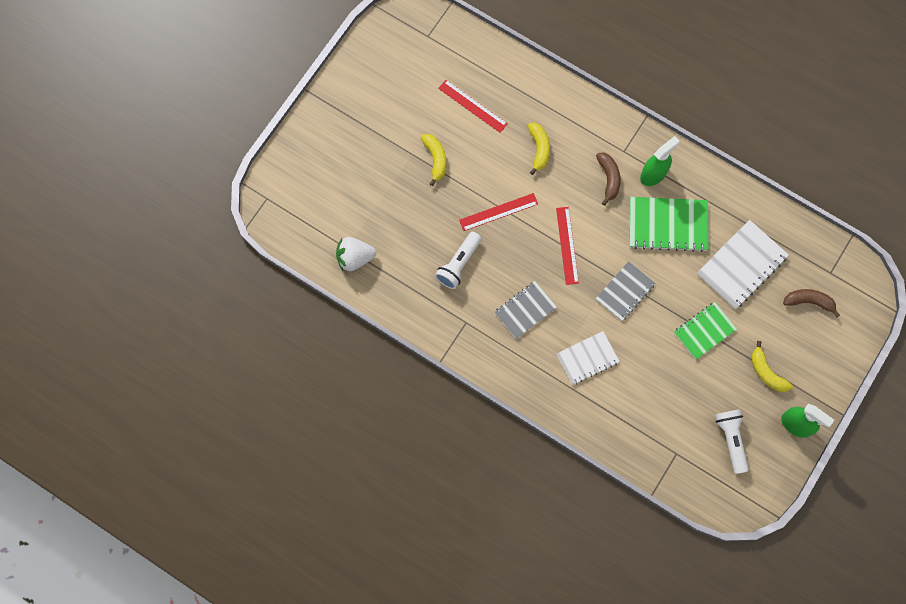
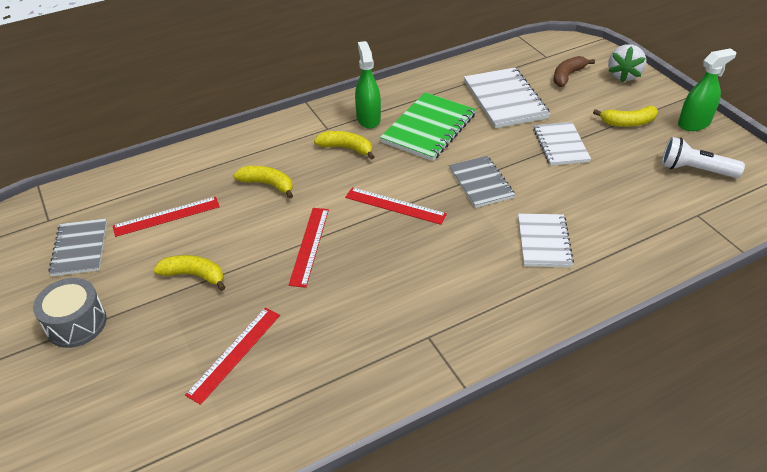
camera: 60 degrees left, 30 degrees down
white strawberry [336,237,376,271] -> white strawberry moved to [608,44,646,83]
white flashlight [435,232,482,289] -> none
grey notebook [494,281,557,339] -> grey notebook moved to [48,219,107,277]
brown banana [596,152,621,205] -> yellow banana [314,131,375,160]
green notebook [674,302,737,360] -> white notebook [533,122,591,166]
none -> grey drum [33,278,107,348]
none -> red ruler [185,308,280,405]

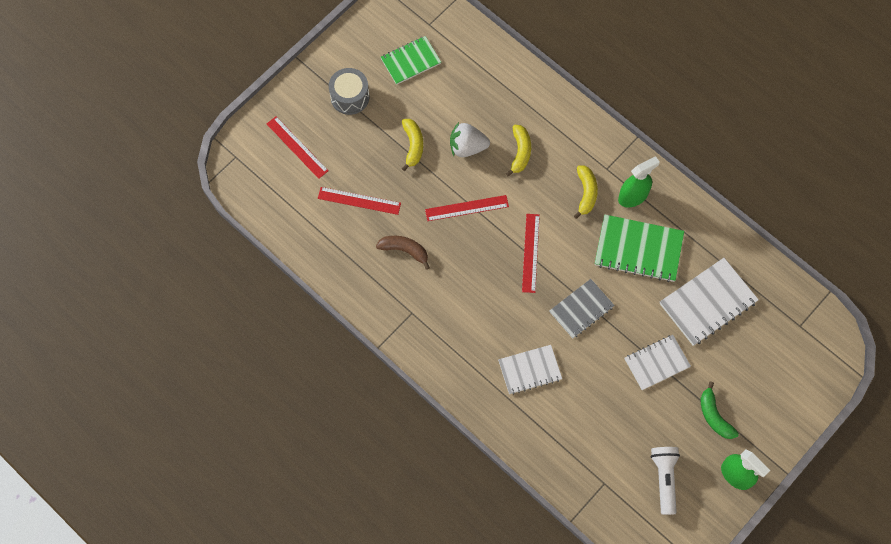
camera: 70 degrees right, 25 degrees up
grey notebook [48,219,107,277] -> green notebook [381,36,441,85]
red ruler [113,197,220,237] -> red ruler moved to [267,116,329,179]
brown banana [554,56,595,87] -> brown banana moved to [376,236,430,270]
yellow banana [593,106,658,127] -> green banana [701,382,739,439]
white strawberry [608,44,646,83] -> white strawberry moved to [450,122,490,157]

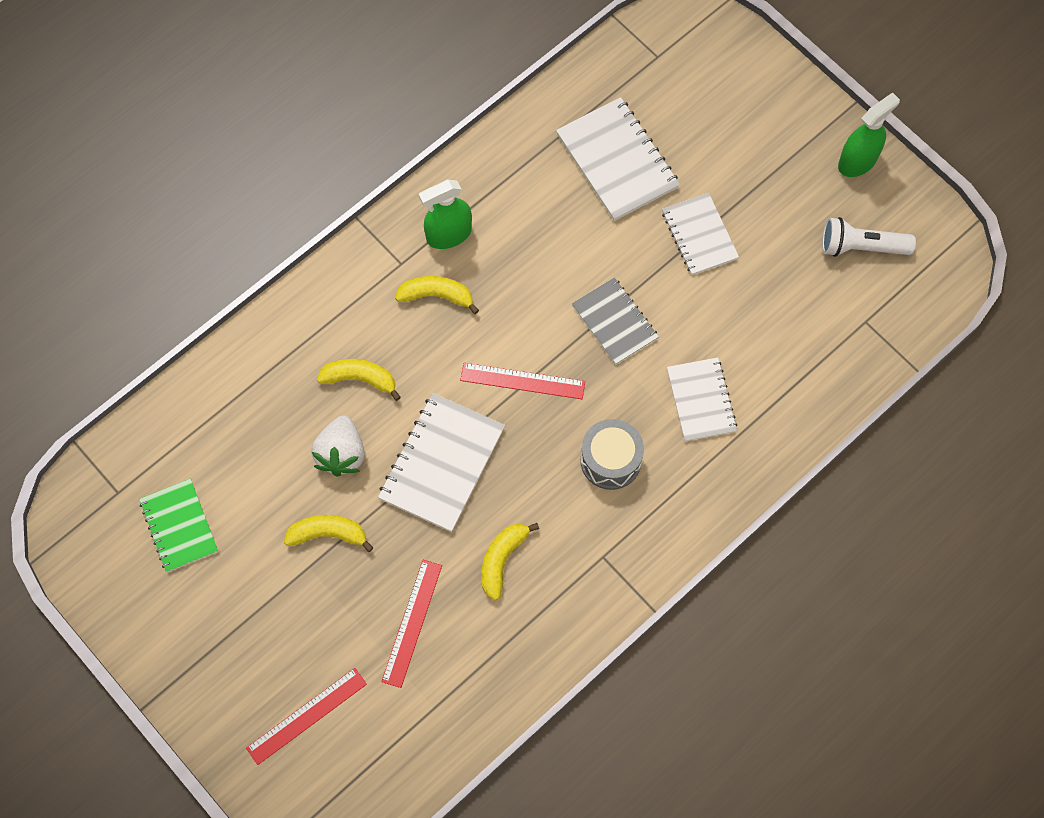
camera: 85 degrees left, 0 degrees up
grey drum [329,68,370,115] -> grey drum moved to [581,419,644,490]
brown banana [376,236,430,270] -> yellow banana [481,523,539,600]
red ruler [425,195,509,221] -> white notebook [378,393,505,532]
green notebook [595,214,684,282] -> none
green spray bottle [618,156,660,207] -> green spray bottle turned 90 degrees counterclockwise [419,180,472,249]
green banana [701,382,739,439] -> none

